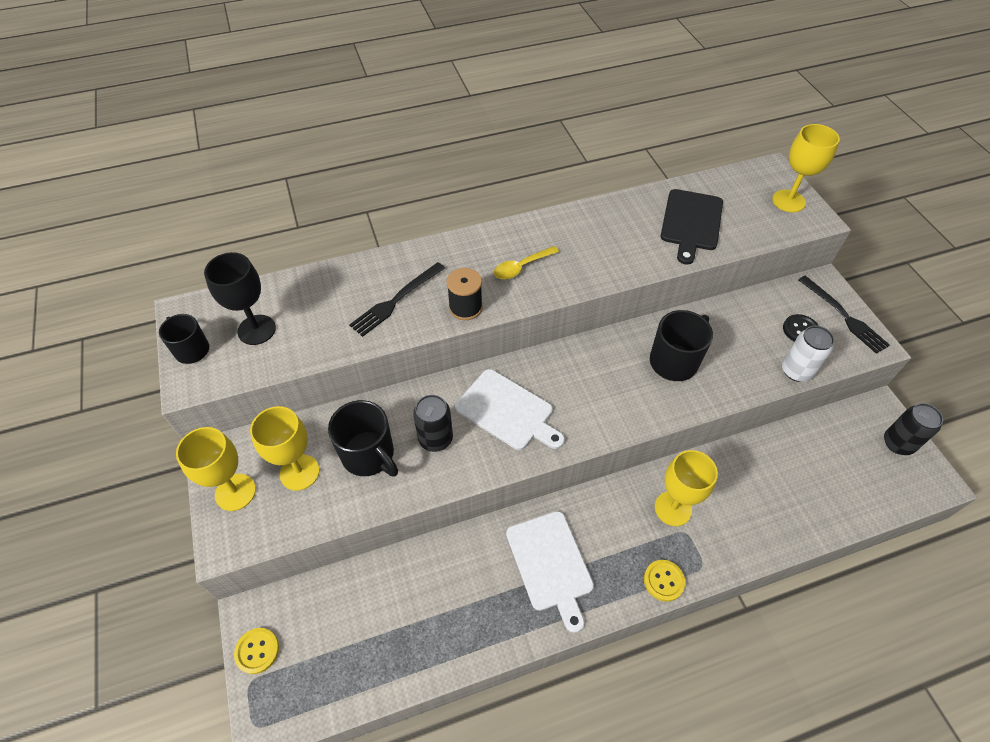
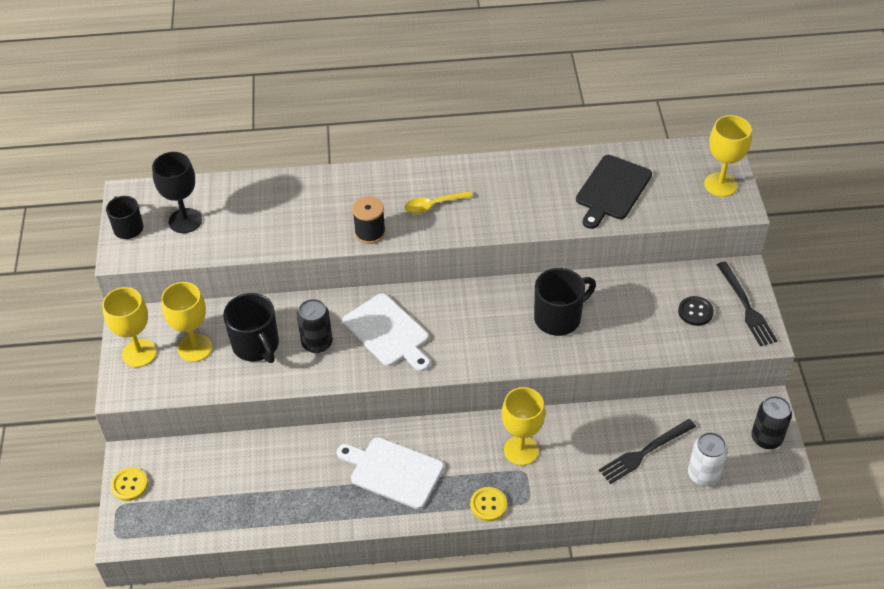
camera: 15 degrees right, 5 degrees down
black fork [349,262,445,337] -> black fork moved to [599,419,696,484]
white cutting board [506,511,594,633] -> white cutting board turned 120 degrees clockwise [337,437,444,509]
white can [782,326,834,382] -> white can moved to [688,432,728,486]

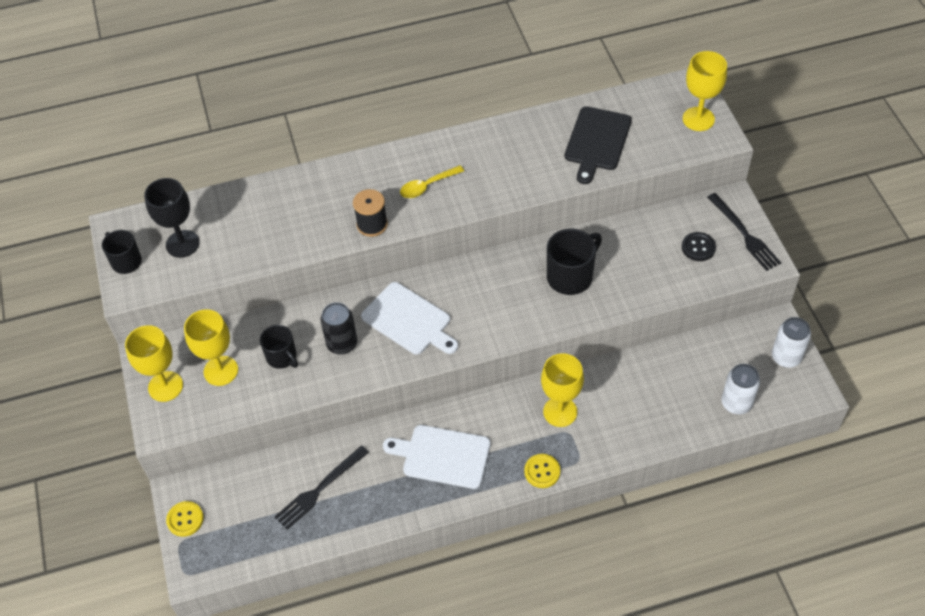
camera: 10 degrees left, 5 degrees up
black mug [223,293,279,363] -> black mug [260,325,298,369], size x0.65
black fork [599,419,696,484] -> black fork moved to [274,446,369,530]
black can [751,396,792,449] -> white can [772,317,811,368]

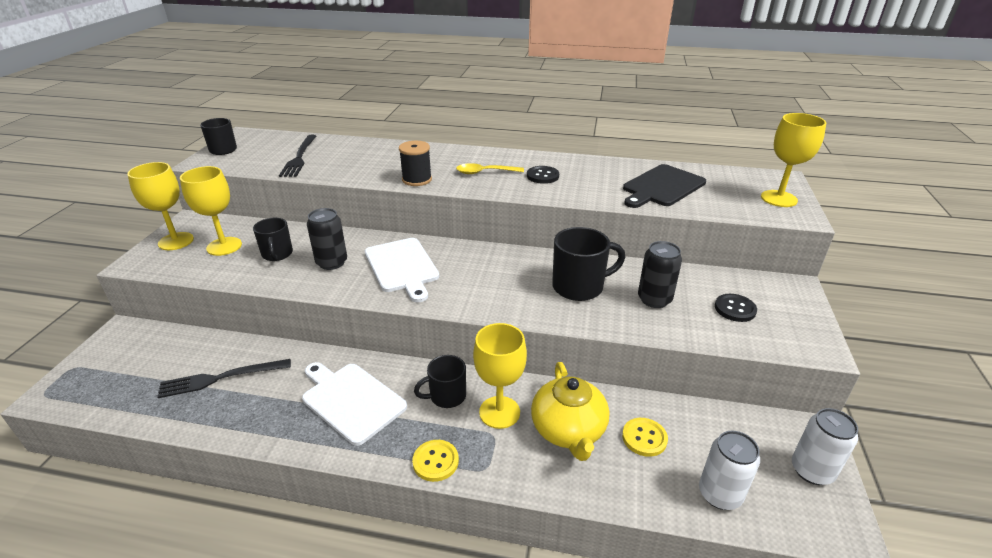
camera: 25 degrees right, 20 degrees down
black goblet [144,178,200,258] -> none
yellow button [166,501,204,537] -> yellow button moved to [622,418,668,457]
black fork [707,193,781,271] -> black fork moved to [279,135,316,177]
none -> black mug [414,355,466,408]
none -> black button [527,166,559,184]
none -> yellow teapot [531,362,610,461]
none -> black can [638,241,682,308]

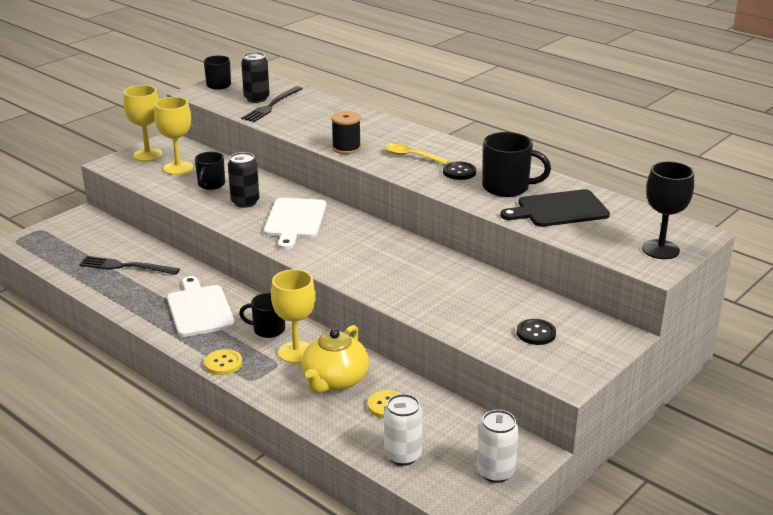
camera: 30 degrees right, 5 degrees down
black mug [552,227,625,301] -> black mug moved to [482,132,551,197]
black can [638,241,682,308] -> black can moved to [241,52,270,103]
yellow goblet [761,113,826,207] -> black goblet [642,161,694,259]

